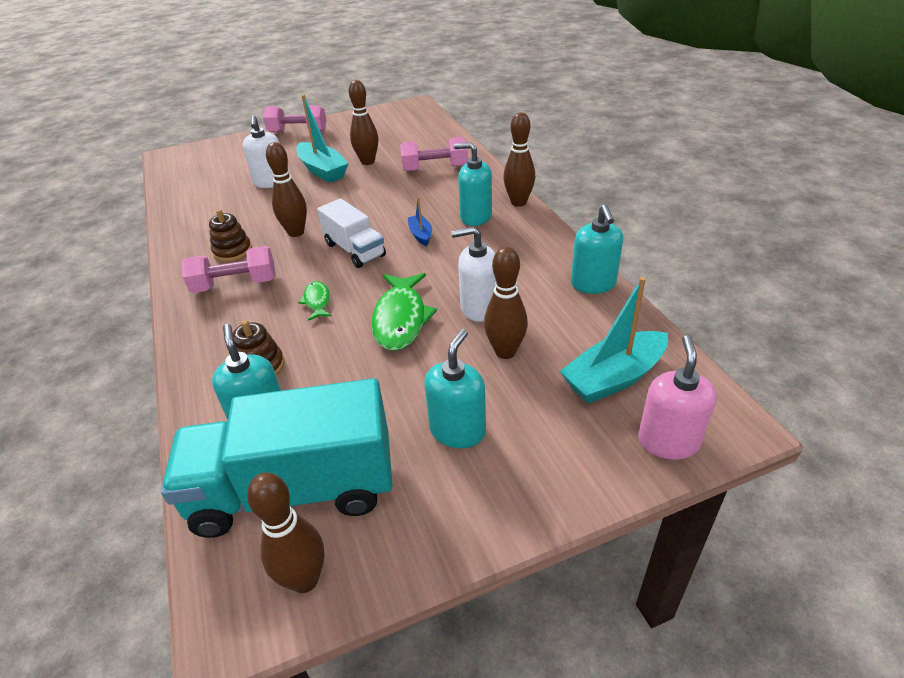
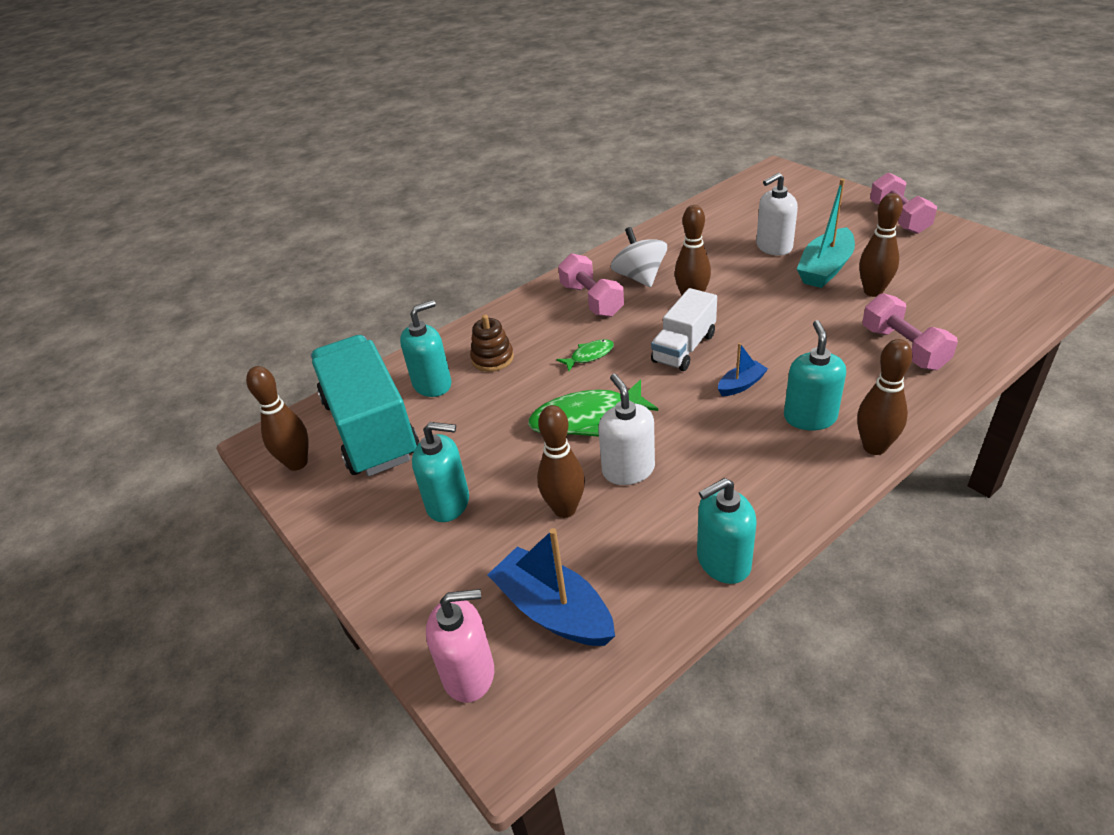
camera: 75 degrees right, 0 degrees up
brown stacking toy [209,209,252,262] -> white spinning top [611,227,667,287]
turquoise boat [560,277,668,404] -> blue boat [488,528,615,646]

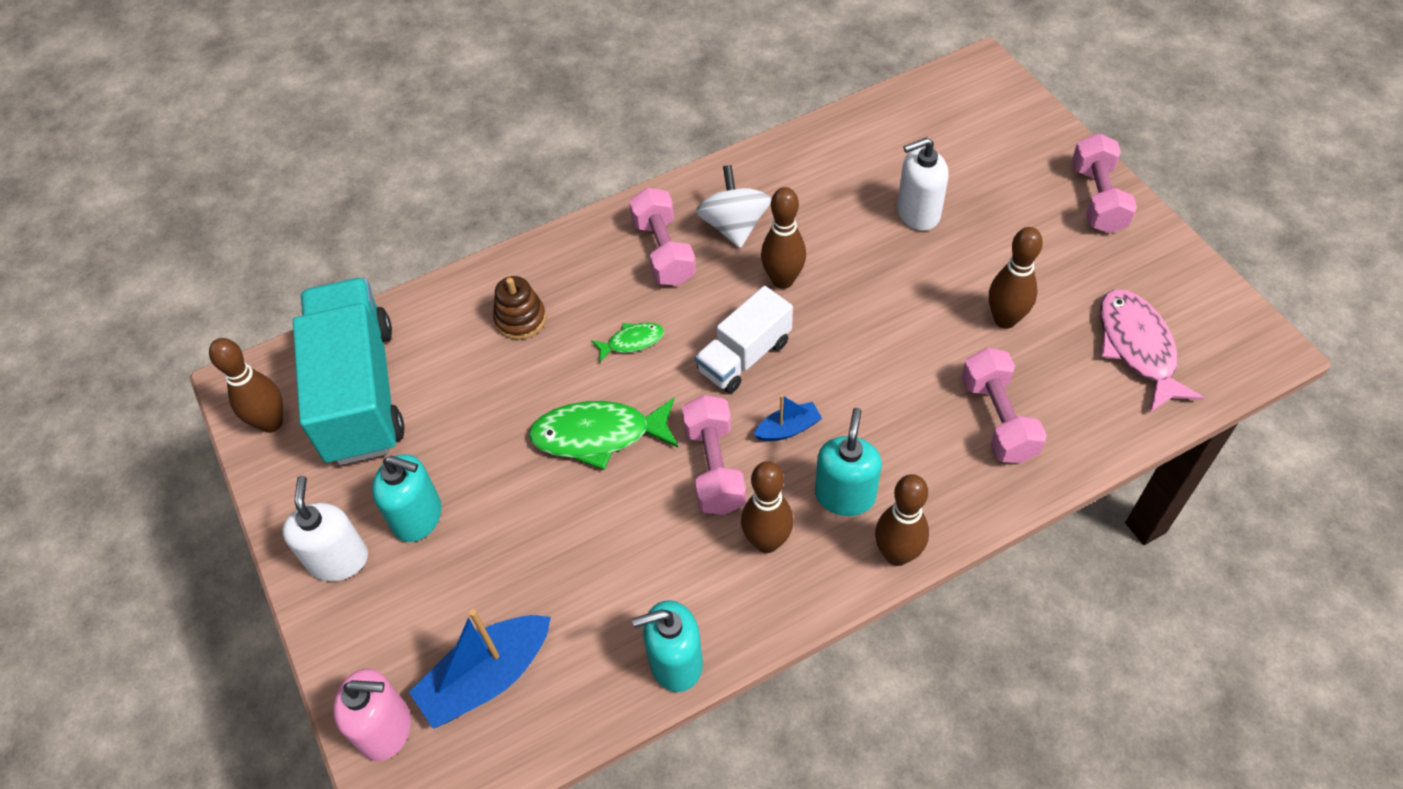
camera: 10 degrees right, 15 degrees up
turquoise soap dispenser [400,300,452,397] -> none
blue boat [488,528,615,646] -> blue boat turned 90 degrees counterclockwise [409,609,551,729]
brown bowling pin [537,405,585,518] -> brown bowling pin moved to [741,461,794,553]
white soap dispenser [598,374,655,485] -> white soap dispenser moved to [282,476,368,581]
turquoise boat [797,179,855,288] -> none
none -> pink dumbbell [682,395,746,515]
none -> pink fish [1100,290,1204,412]

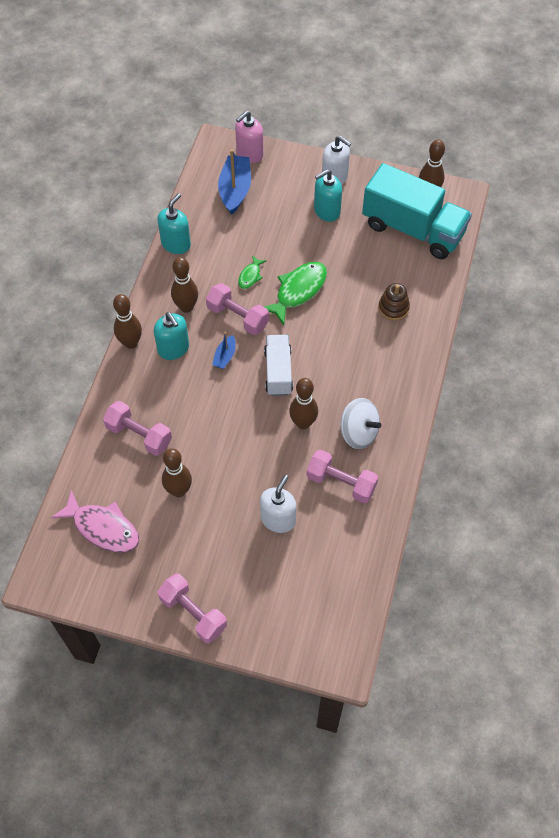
camera: 130 degrees right, 5 degrees up
green fish [591,323,664,363] -> green fish moved to [238,255,267,289]
pink dumbbell [629,188,696,286] -> pink dumbbell moved to [307,450,378,503]

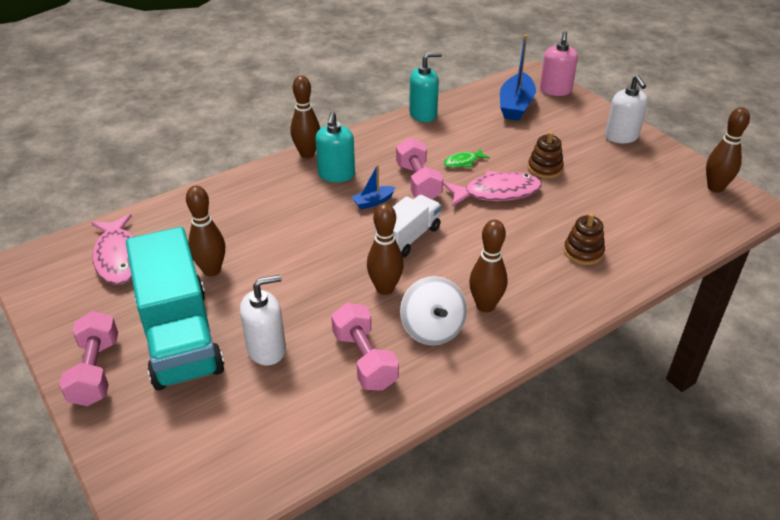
camera: 40 degrees right, 20 degrees down
pink dumbbell [103,401,172,456] -> none
brown bowling pin [171,257,198,313] -> brown bowling pin moved to [469,219,508,312]
blue boat [218,149,251,215] -> blue boat turned 150 degrees clockwise [500,35,536,121]
pink soap dispenser [235,111,263,163] -> pink soap dispenser turned 75 degrees counterclockwise [540,31,578,96]
green fish [264,262,327,325] -> pink fish [443,170,542,207]
turquoise soap dispenser [314,169,342,222] -> none
turquoise truck [362,163,472,259] -> turquoise truck moved to [126,227,224,390]
none -> brown stacking toy [528,131,564,179]

